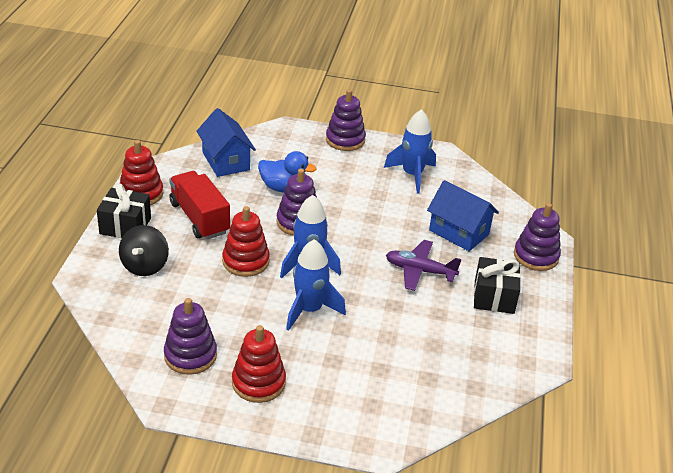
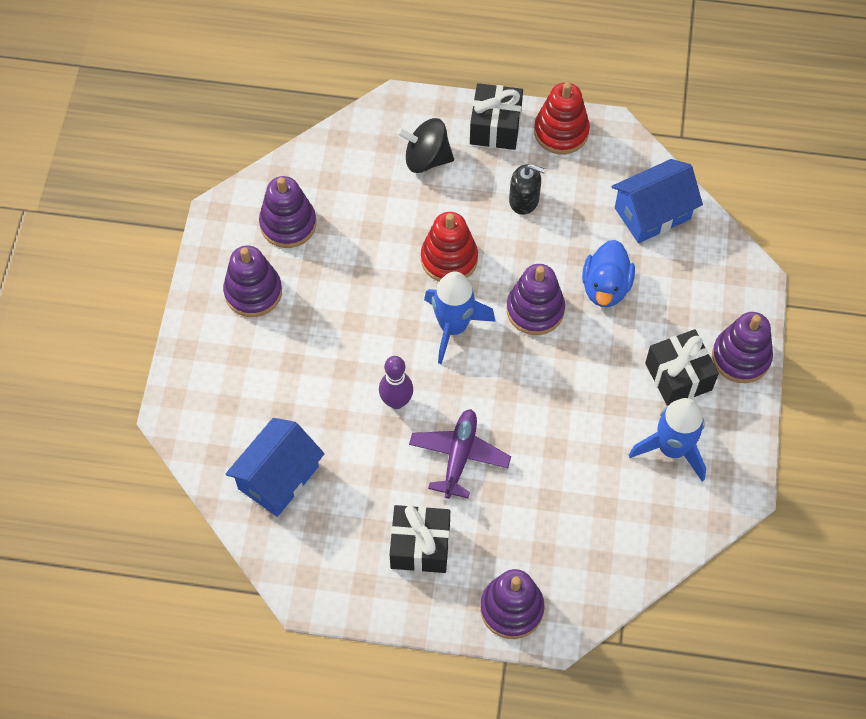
camera: 90 degrees right, 25 degrees up
red truck [169,171,230,239] -> black soap dispenser [509,164,546,215]
red stacking toy [232,325,286,403] -> purple stacking toy [223,245,282,317]
blue rocket [286,239,346,331] -> none
blue house [427,180,499,251] -> blue house moved to [226,418,325,517]
none -> purple bowling pin [379,356,413,409]
none -> black gift [645,329,719,406]

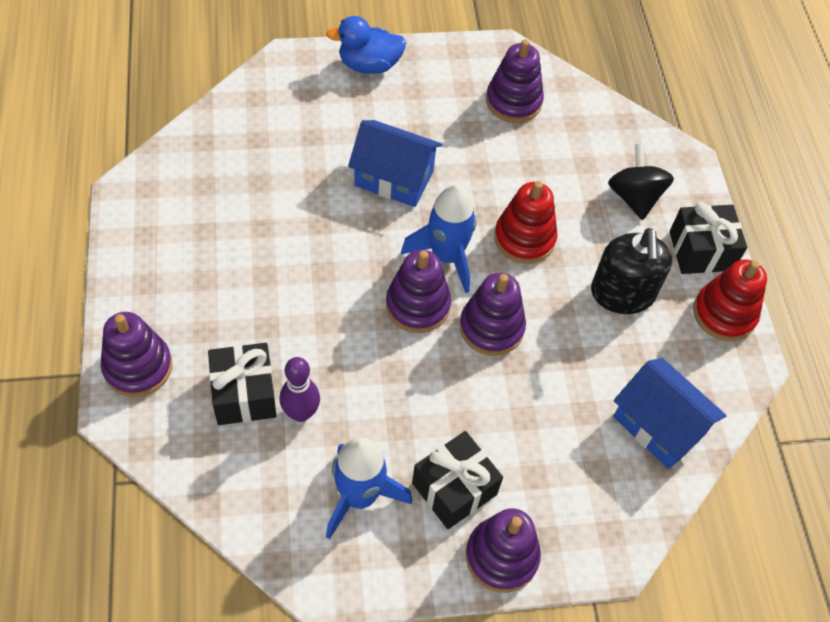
camera: 70 degrees right, 5 degrees down
purple stacking toy [223,245,282,317] -> purple stacking toy moved to [386,250,451,333]
blue house [226,418,325,517] -> blue house moved to [348,120,442,207]
purple bowling pin [379,356,413,409] -> purple bowling pin moved to [280,357,320,422]
black gift [389,505,450,573] -> black gift moved to [208,343,276,425]
purple plane [409,409,511,499] -> none
black soap dispenser [509,164,546,215] -> black soap dispenser [591,228,672,314], size x1.57
blue duck [582,240,635,307] -> blue duck moved to [326,16,407,74]

